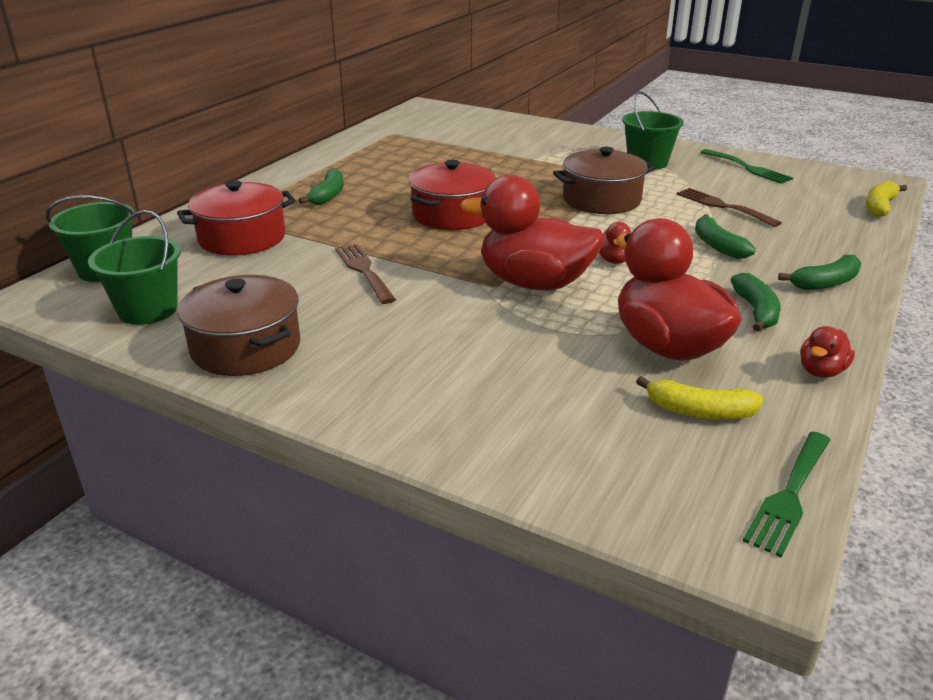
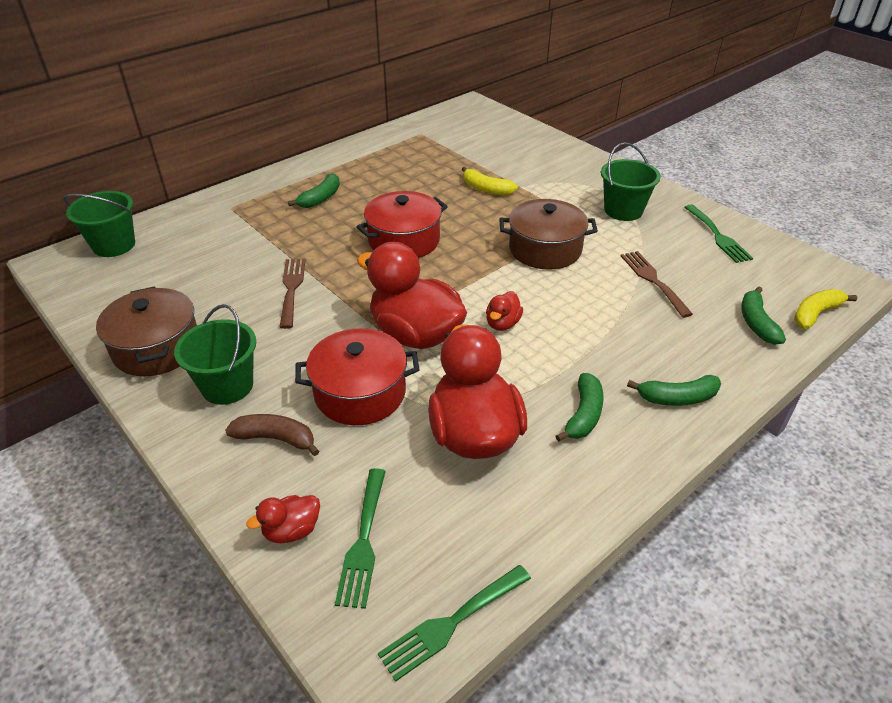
camera: 20 degrees right, 10 degrees up
green bucket [88,210,181,325] -> green bucket moved to [174,304,256,405]
red pot [177,180,296,256] -> red pot moved to [295,328,419,425]
yellow banana [636,376,763,420] -> yellow banana moved to [462,167,518,196]
green banana [695,214,756,259] -> green banana moved to [741,287,786,345]
red duck [800,326,855,378] -> red duck moved to [246,495,320,543]
none -> brown banana [225,414,319,456]
none -> green fork [335,468,386,609]

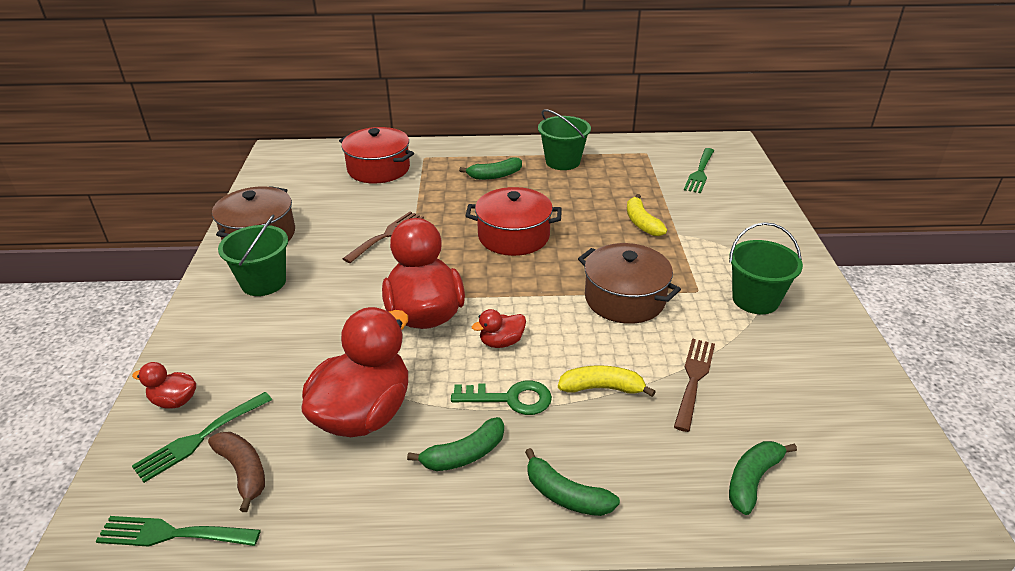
camera: 40 degrees right, 5 degrees down
green bucket [63,191,135,257] -> green bucket moved to [538,109,591,170]
brown banana [225,414,319,456] -> brown banana moved to [208,432,265,512]
red pot [295,328,419,425] -> red pot moved to [339,127,414,184]
green fork [684,205,753,263] -> green fork moved to [684,148,714,193]
yellow banana [794,289,857,329] -> yellow banana moved to [558,365,656,397]
none -> green key [451,381,552,415]

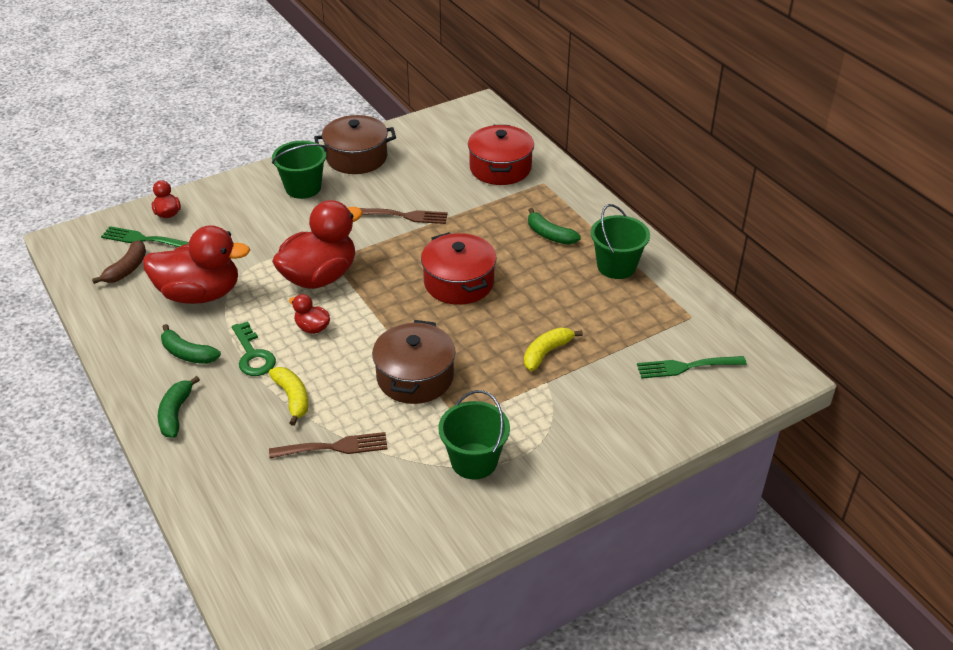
camera: 60 degrees right, 5 degrees up
green fork [96,516,261,547] -> none
green banana [729,441,797,515] -> none

